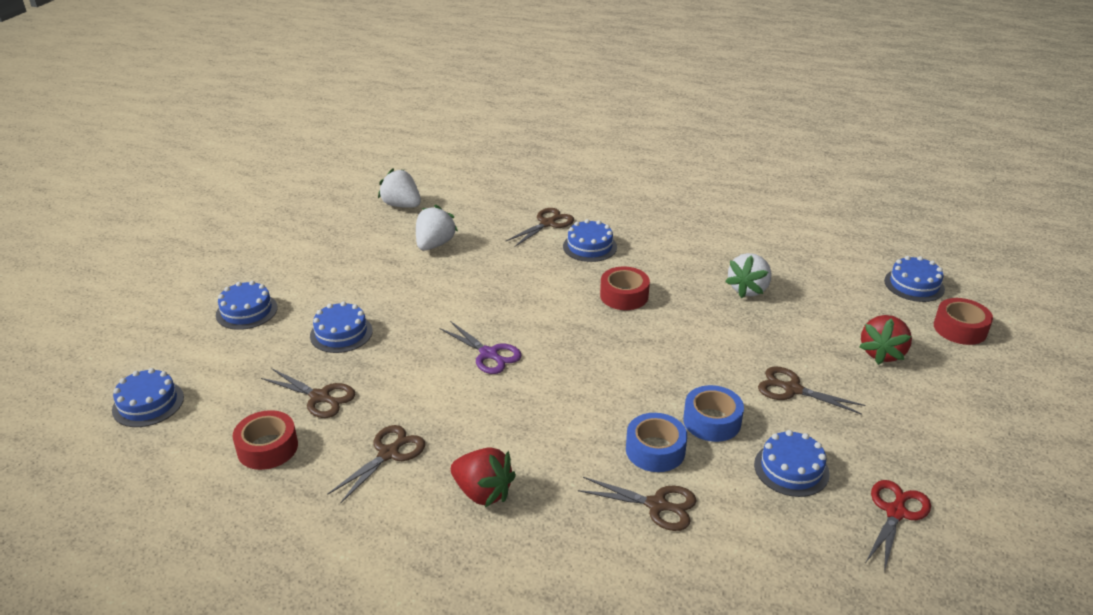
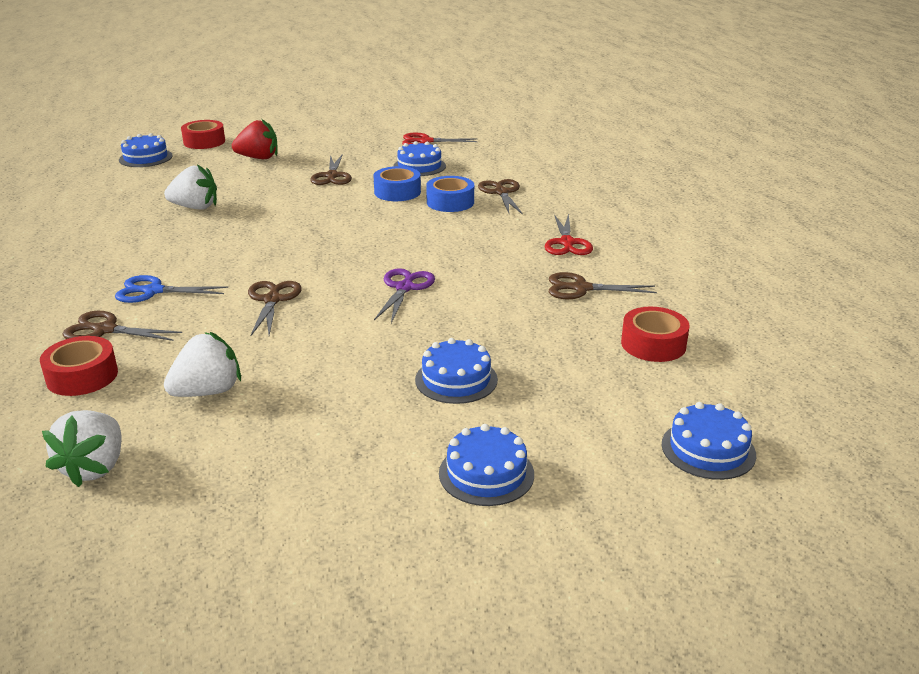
camera: 120 degrees left, 5 degrees down
brown scissors [261,369,355,418] -> brown scissors moved to [248,281,302,336]
white strawberry [416,204,458,250] -> white strawberry turned 150 degrees clockwise [164,332,241,397]
red strawberry [451,447,516,507] -> red scissors [544,213,593,255]
blue cake [563,219,617,262] -> blue scissors [115,275,228,303]
red tape [600,266,650,310] -> red tape moved to [40,336,118,396]

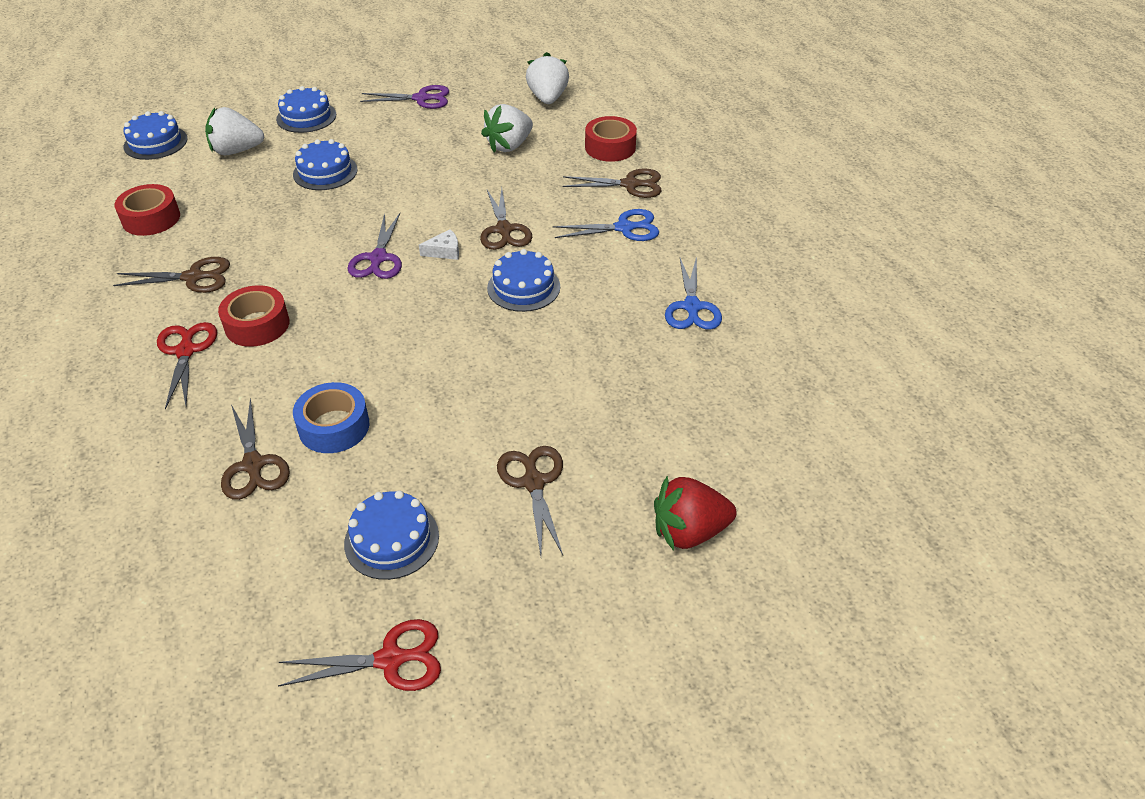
camera: 170 degrees right, 15 degrees up
blue cake [119,133,172,167] -> blue cake moved to [487,249,560,312]
white strawberry [164,164,217,210] -> white strawberry moved to [205,107,264,155]
red tape [181,120,225,149] -> red tape moved to [218,285,289,347]
blue tape [373,166,421,201] -> none
none -> purple scissors [360,85,449,109]
none -> white cheese [419,229,459,260]
none -> blue scissors [665,256,722,330]

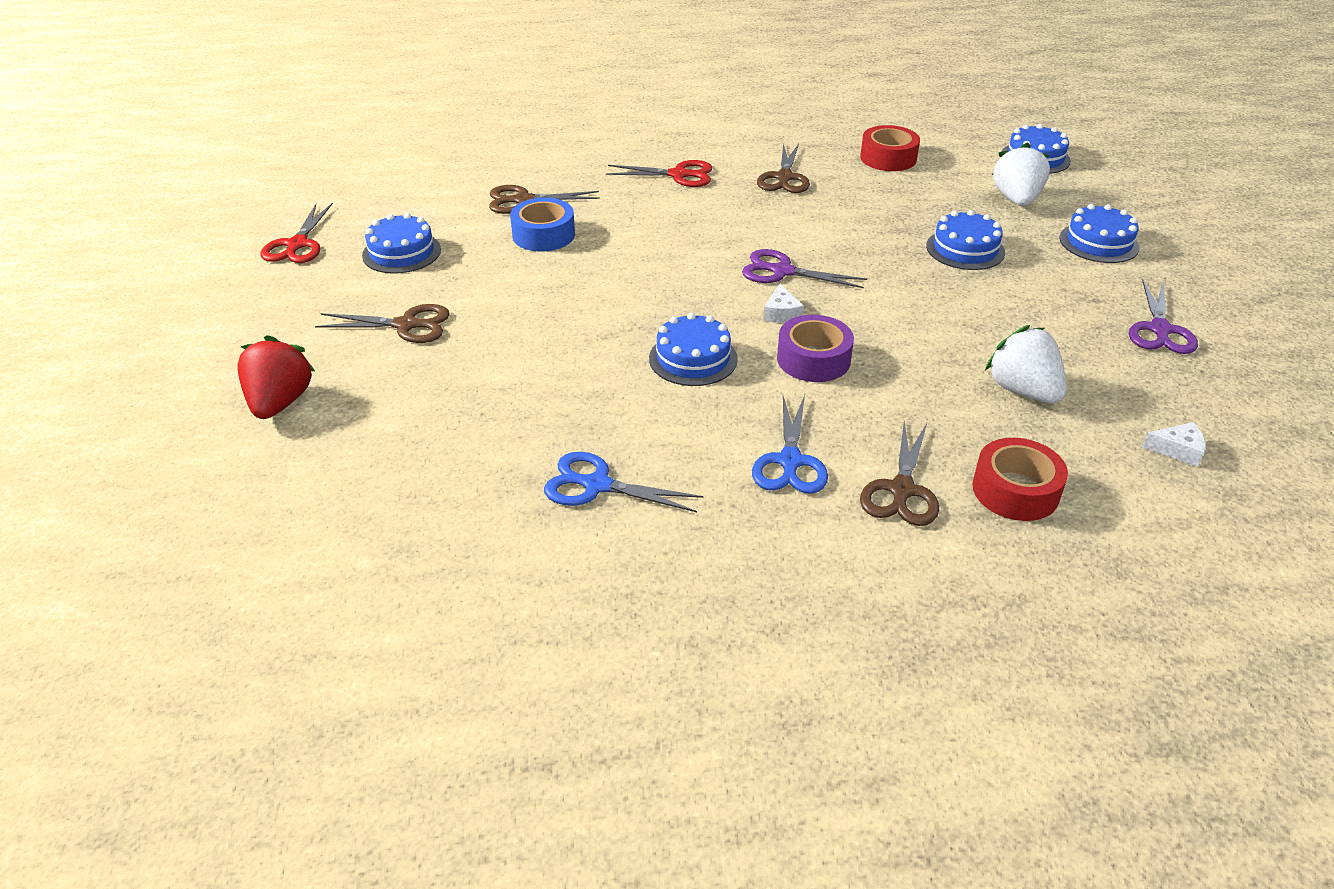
camera: 105 degrees right, 5 degrees down
red tape [218,285,289,347] -> none
brown scissors [480,189,532,250] -> purple tape [777,315,854,382]
white strawberry [526,52,569,104] -> white cheese [1142,422,1206,467]

